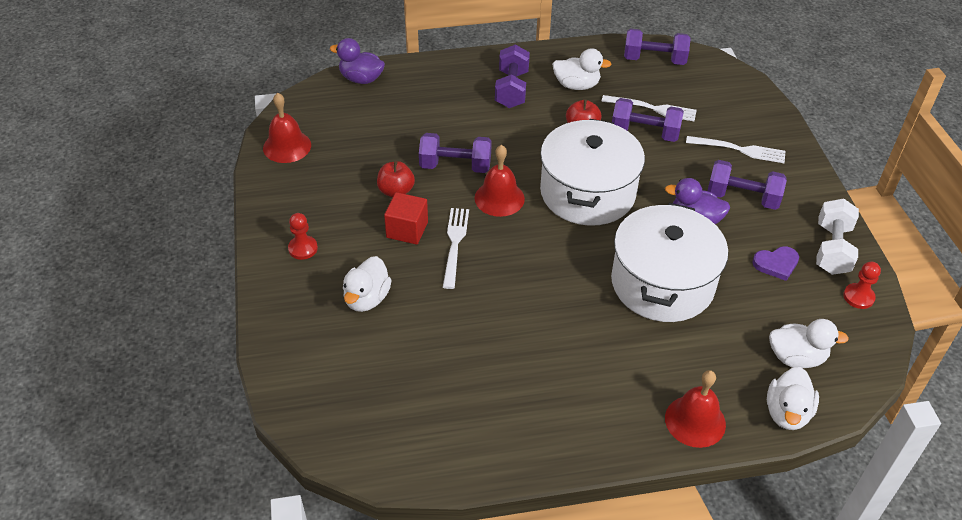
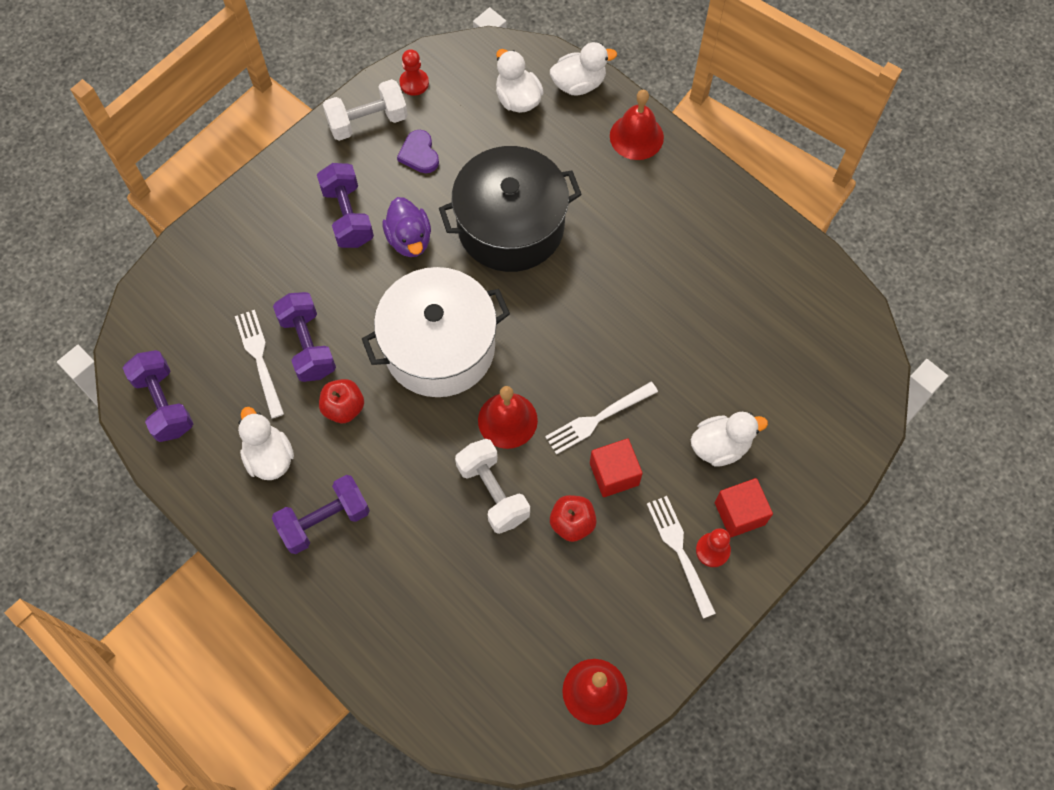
camera: 125 degrees left, 20 degrees up
purple duck [330,38,385,84] -> none
purple dumbbell [419,133,492,173] -> white dumbbell [455,439,530,534]
white pot [611,203,728,322] -> black pot [439,146,582,272]
white fork [686,136,786,163] -> white fork moved to [647,496,716,618]
purple heart [752,246,799,281] -> purple heart turned 150 degrees counterclockwise [397,130,439,173]
none -> red cube [715,478,773,538]

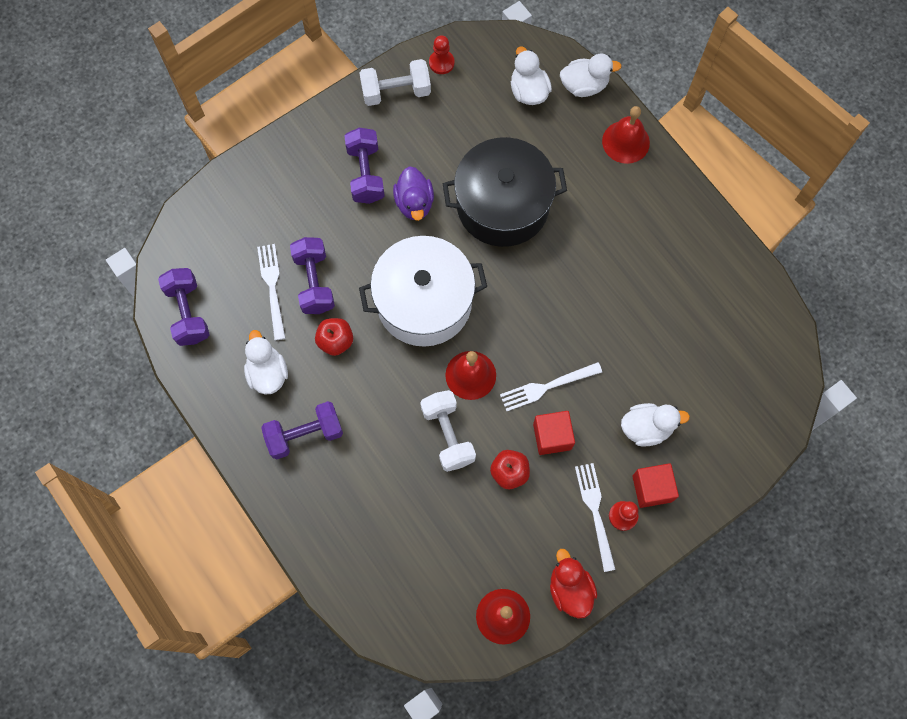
camera: 10 degrees right, 5 degrees up
purple heart [397,130,439,173] -> none
none -> red duck [550,549,597,619]

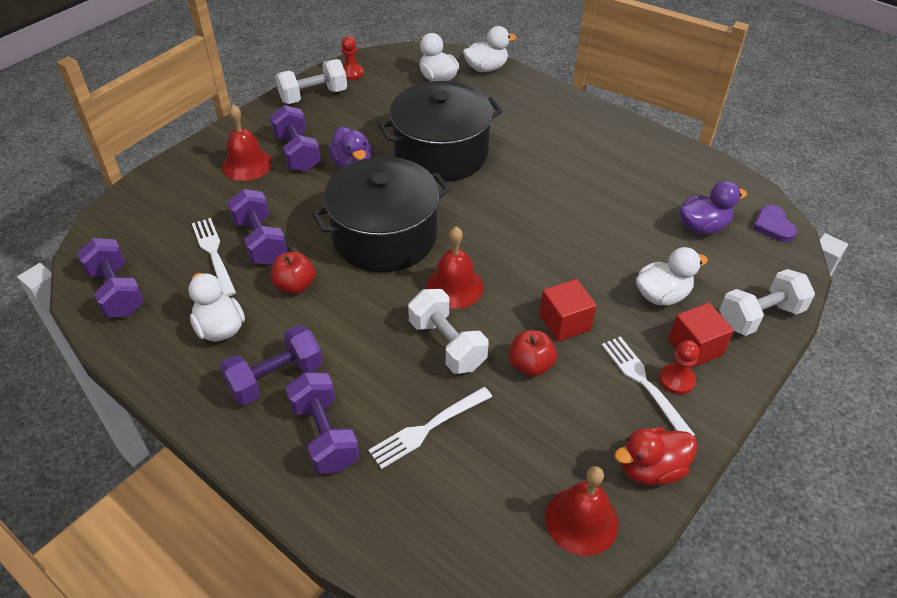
camera: 15 degrees left, 25 degrees down
white pot [359,236,487,347] -> black pot [312,157,450,272]
white fork [500,362,602,411] -> white fork moved to [368,387,492,469]
red duck [550,549,597,619] -> red duck turned 75 degrees counterclockwise [614,427,697,485]
red bell [602,106,650,164] -> red bell moved to [222,105,272,181]
none -> purple dumbbell [286,372,359,474]
none -> purple duck [679,181,747,235]
none -> white dumbbell [719,269,815,336]
none -> purple heart [753,205,797,242]

